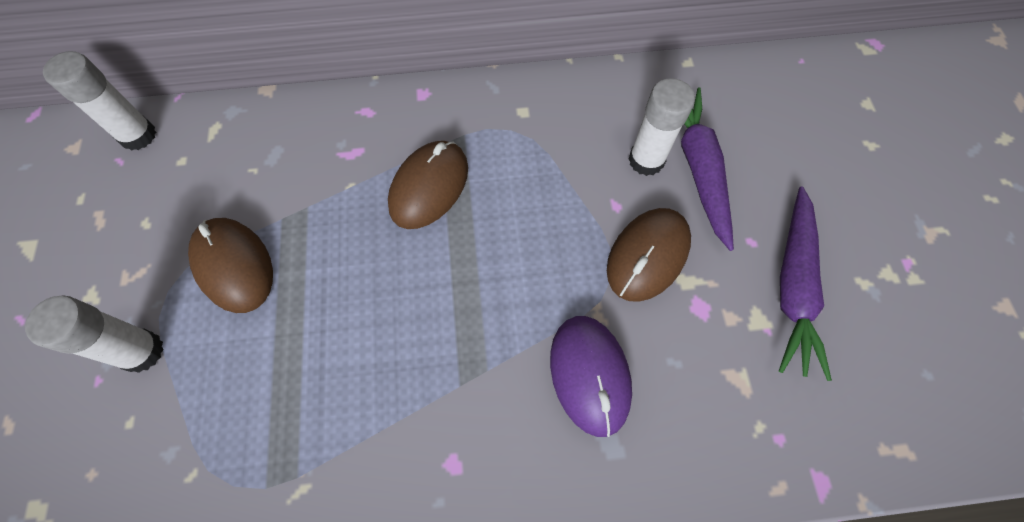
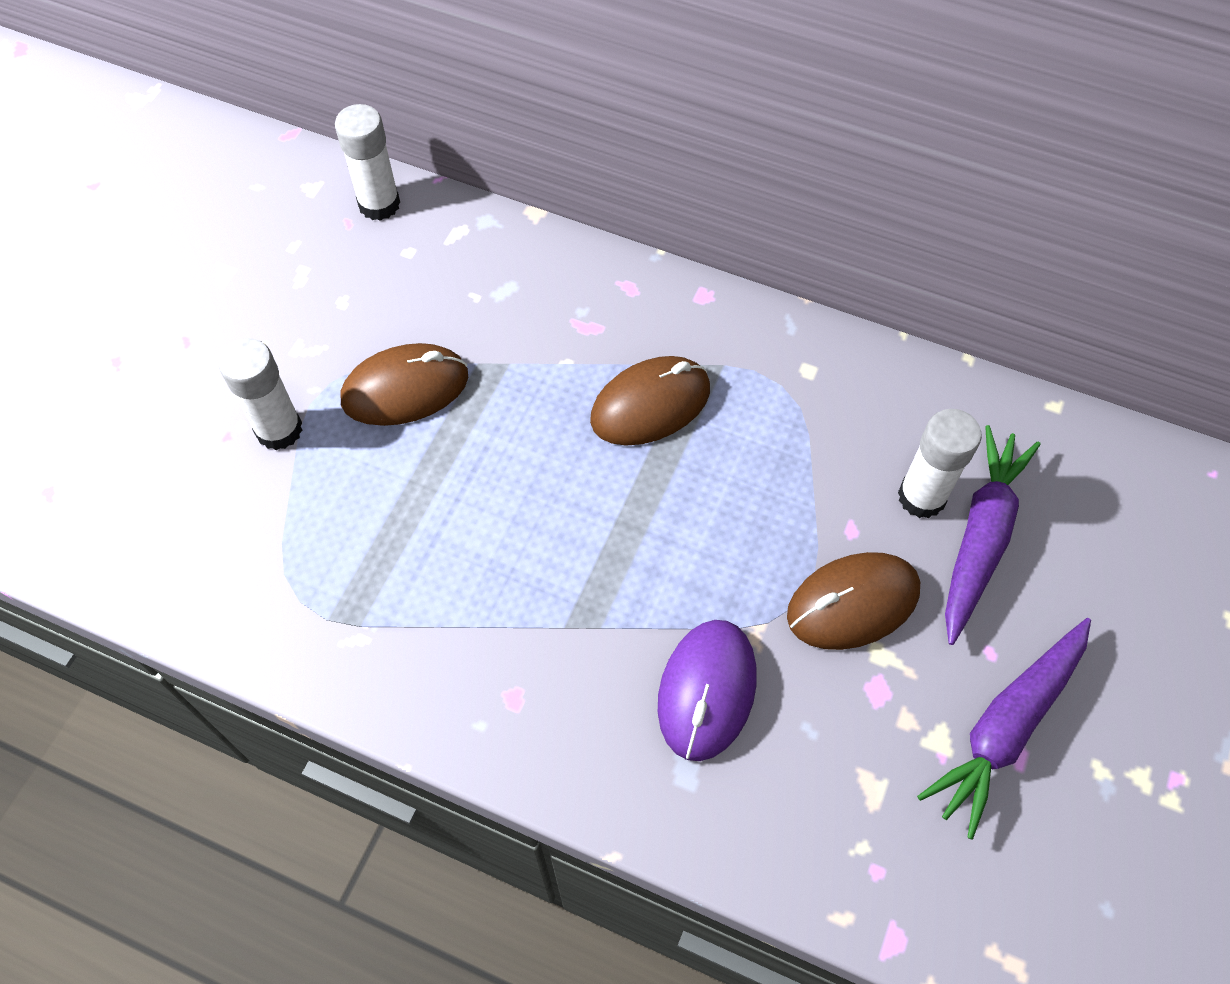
camera: 30 degrees right, 5 degrees down
brown mouse [188,218,273,313] -> brown mouse turned 75 degrees clockwise [341,343,468,426]

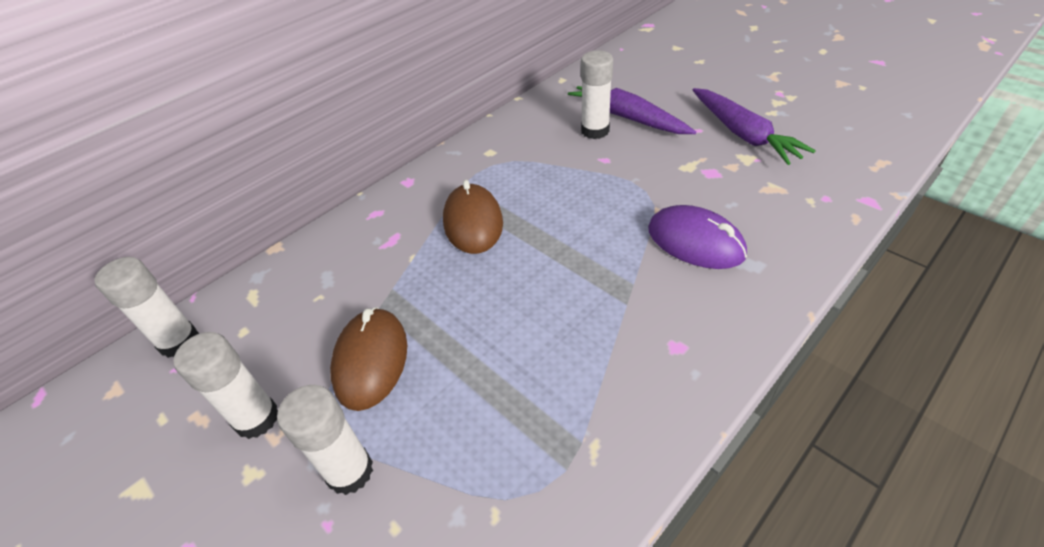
camera: 65 degrees left, 15 degrees down
brown mouse [787,552,920,650] -> none
none -> white glue stick [173,332,278,439]

